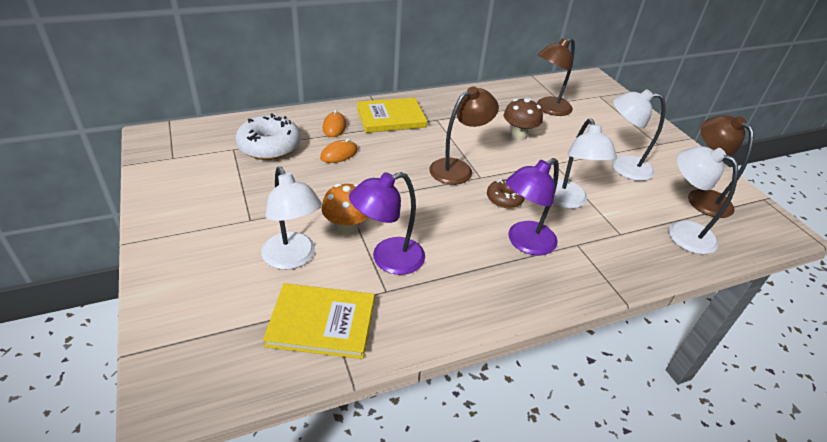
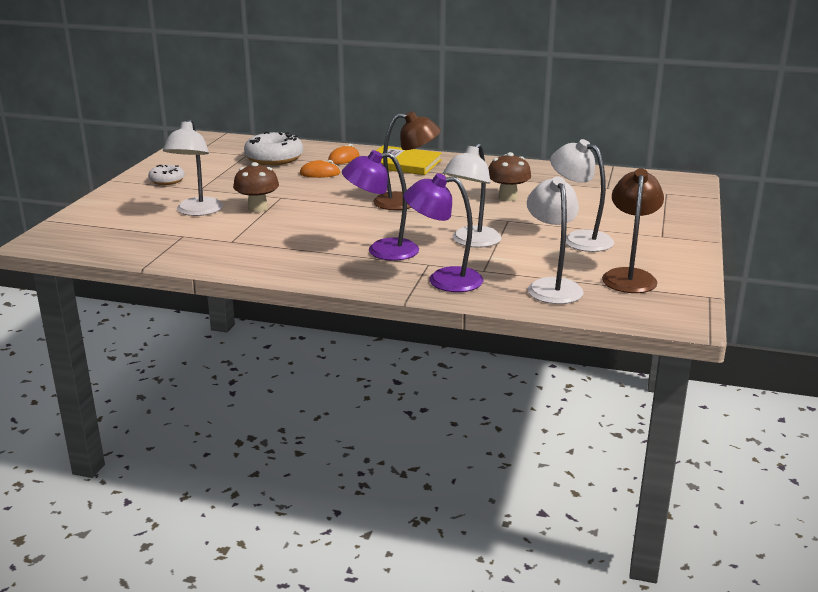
camera: 40 degrees right, 15 degrees down
yellow book [263,283,375,359] -> none
orange mushroom [322,183,368,236] -> brown mushroom [233,162,279,212]
purple lamp [349,172,425,275] -> purple lamp moved to [403,173,483,292]
brown donut [487,179,525,208] -> none
brown lamp [537,38,575,116] -> none
none -> white donut [148,165,185,185]

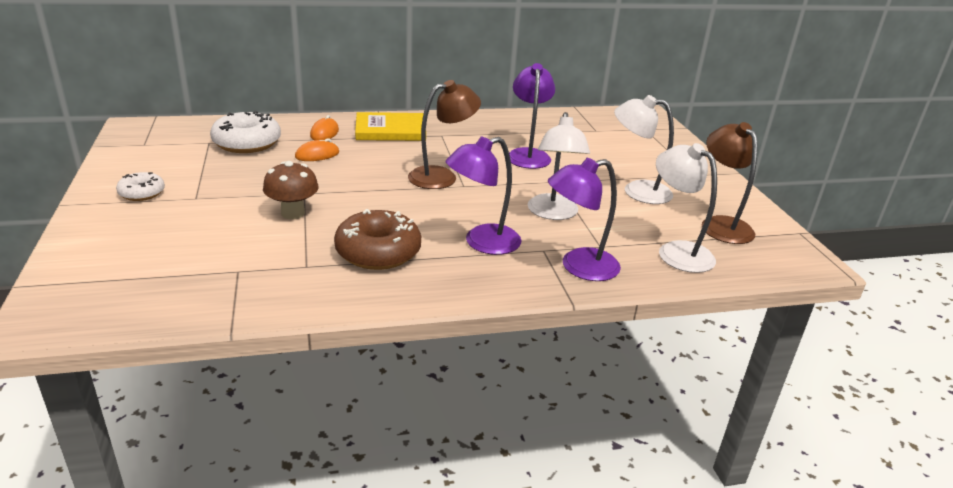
camera: 30 degrees left, 5 degrees up
white lamp [163,119,223,216] -> none
brown mushroom [489,152,531,201] -> purple lamp [509,63,555,169]
none -> brown donut [334,209,421,270]

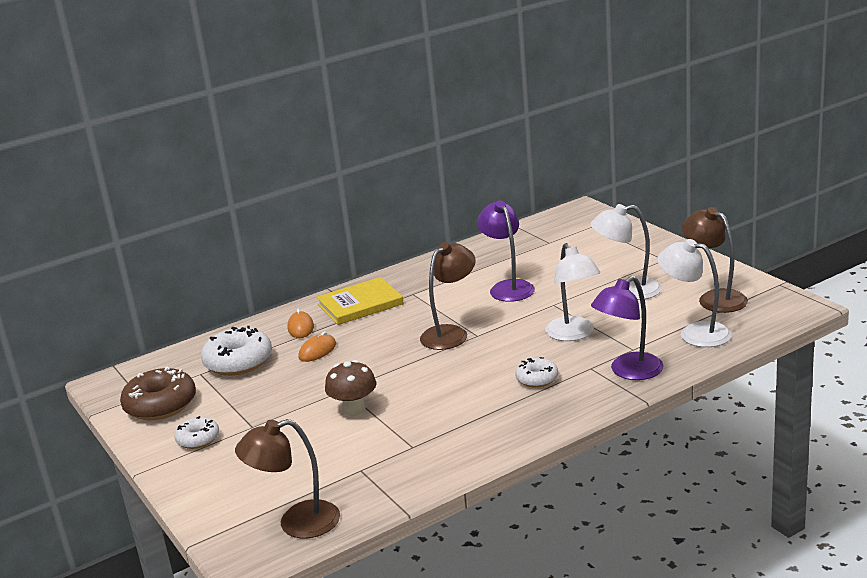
camera: 15 degrees left, 5 degrees down
brown donut [334,209,421,270] -> brown donut moved to [120,366,196,420]
purple lamp [446,136,522,255] -> white donut [515,357,558,388]
none -> brown lamp [235,419,340,538]

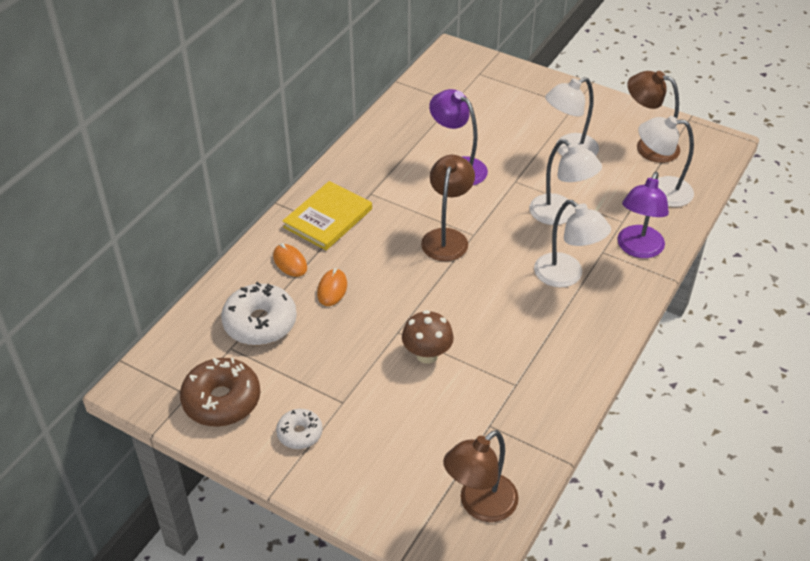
camera: 30 degrees left, 20 degrees up
white donut [515,357,558,388] -> white lamp [534,200,611,287]

